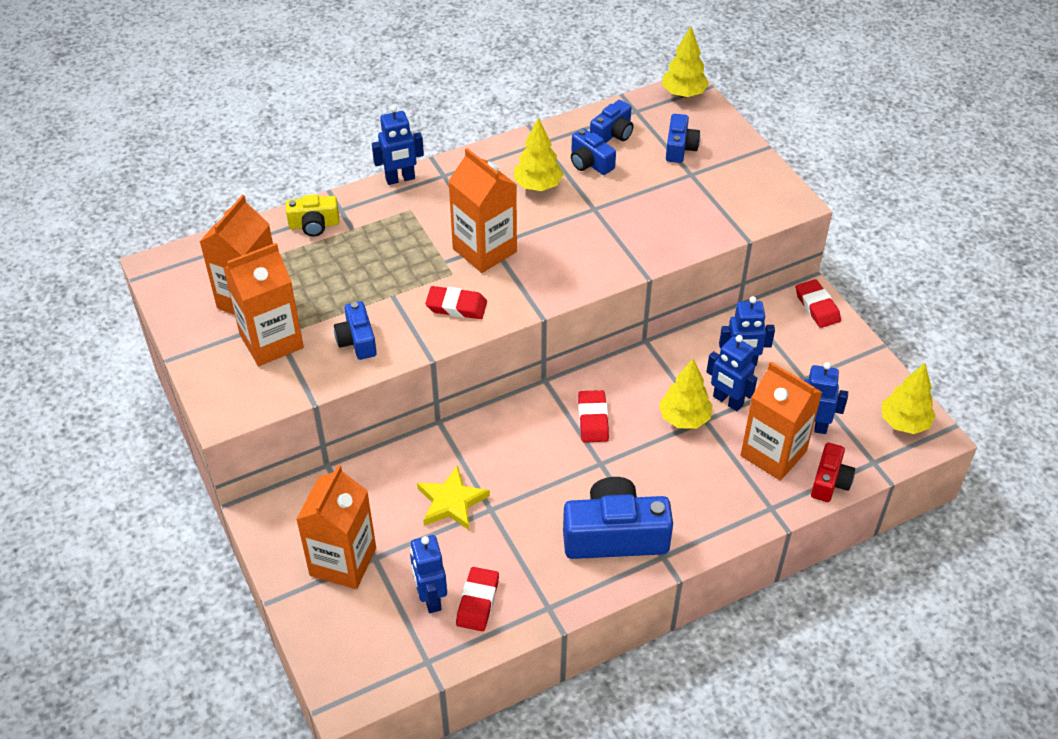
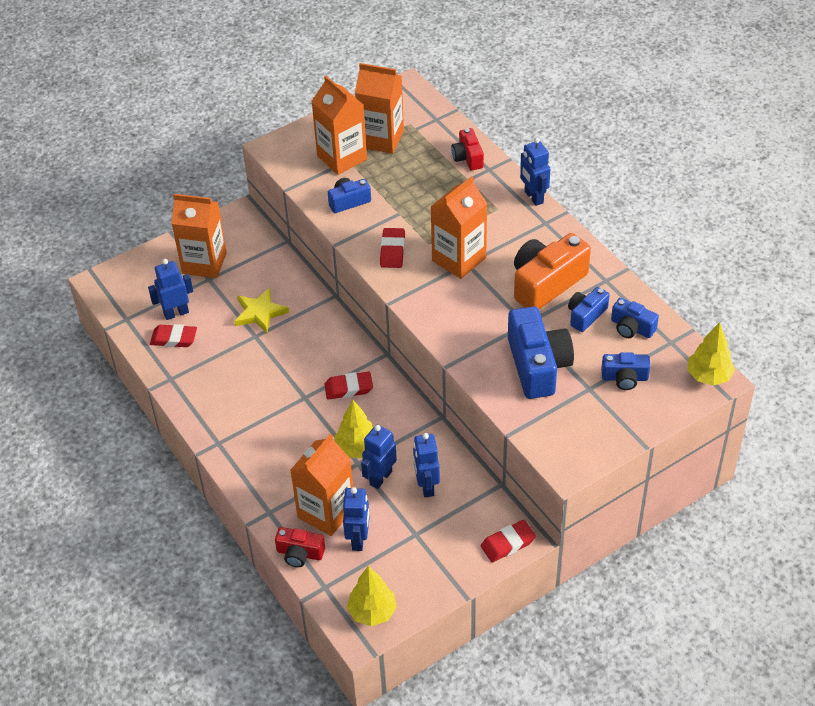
camera: 85 degrees right, 0 degrees up
yellow camera [286,194,339,236] -> red camera [451,128,484,170]
yellow tree [514,118,564,191] -> orange camera [514,233,591,309]
blue camera [563,477,673,559] -> blue camera moved to [508,306,574,399]

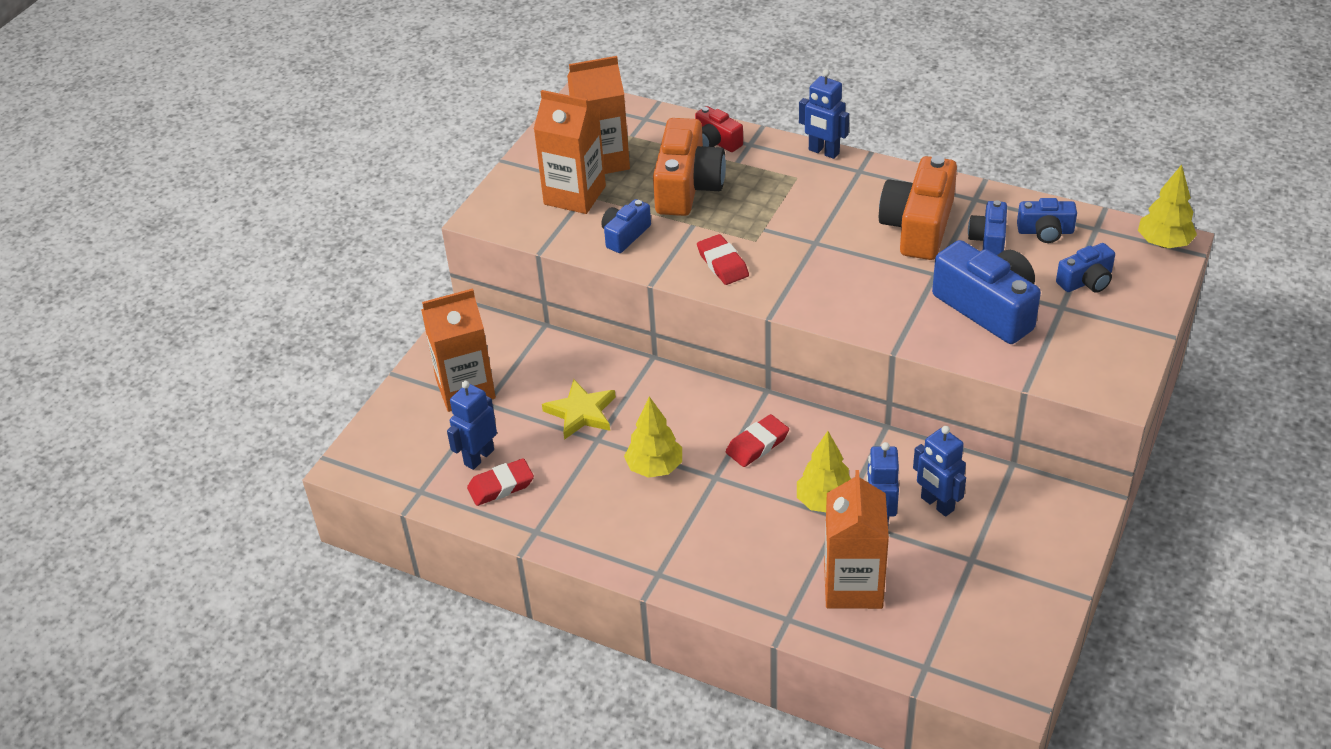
camera: 30 degrees left, 5 degrees down
red camera [275,527,325,567] -> none
blue robot [343,487,370,551] -> none
yellow tree [347,566,397,626] -> yellow tree moved to [624,396,682,478]
orange carton [430,176,488,279] -> none
red eraser [481,520,536,562] -> none
none -> orange camera [653,118,726,216]

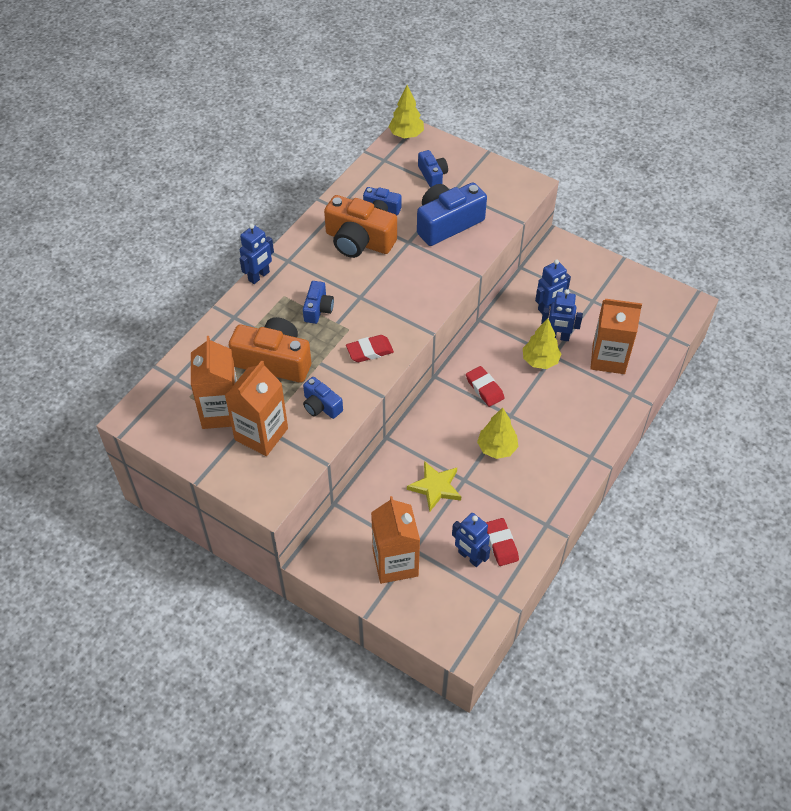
camera: 85 degrees left, 10 degrees up
red camera [695,106,743,152] -> none
blue camera [1017,198,1077,243] -> blue camera moved to [303,281,334,324]

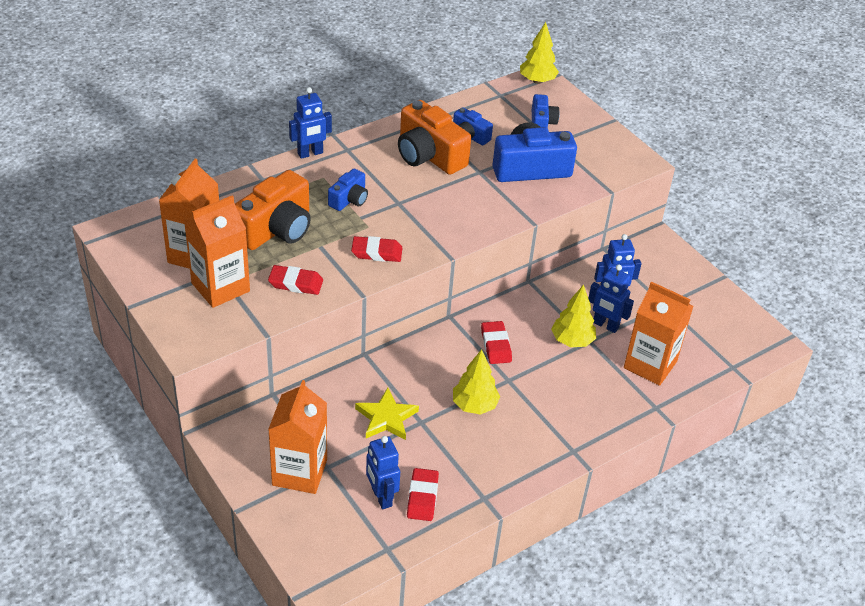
camera: 20 degrees right, 10 degrees down
orange camera [229,317,311,383] -> orange camera turned 90 degrees clockwise [235,170,311,250]
blue camera [303,377,343,419] -> red eraser [268,265,323,295]

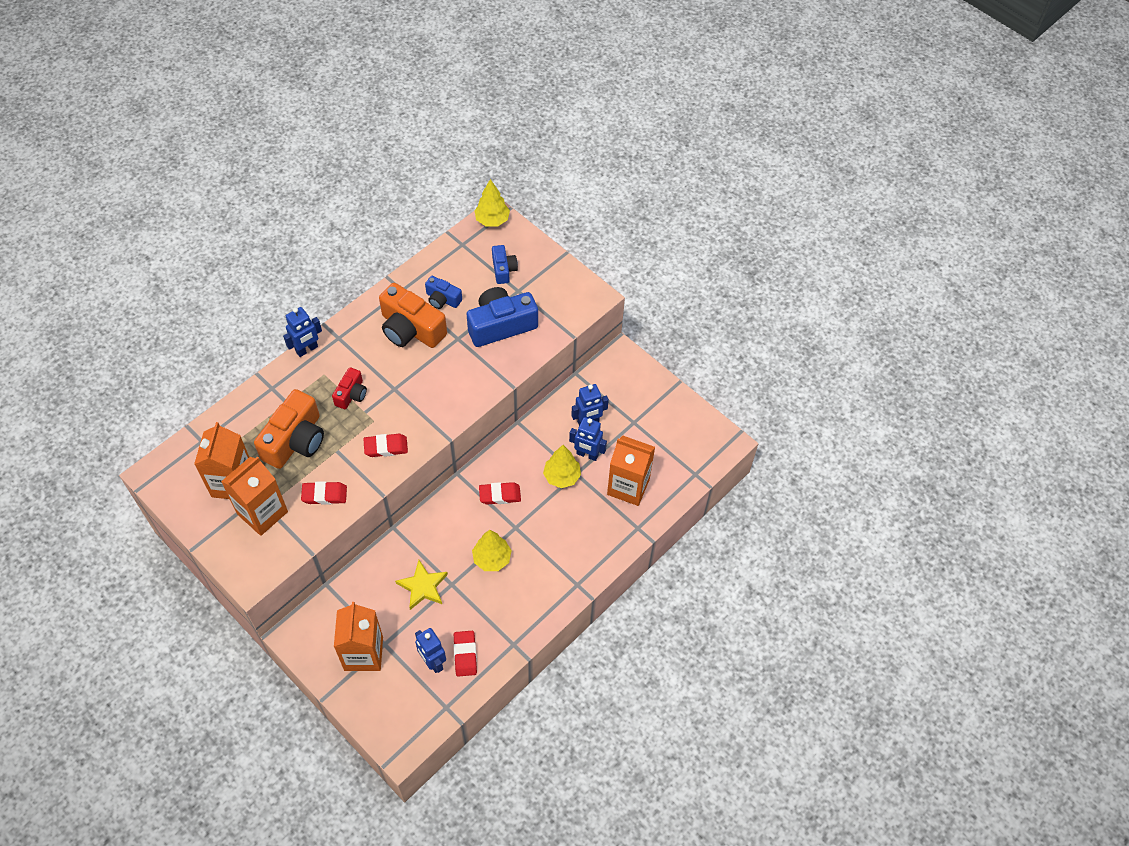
camera: 10 degrees left, 15 degrees up
blue camera [328,169,368,211] -> red camera [332,367,367,409]
red eraser [481,321,512,364] -> red eraser turned 75 degrees counterclockwise [479,482,521,504]

